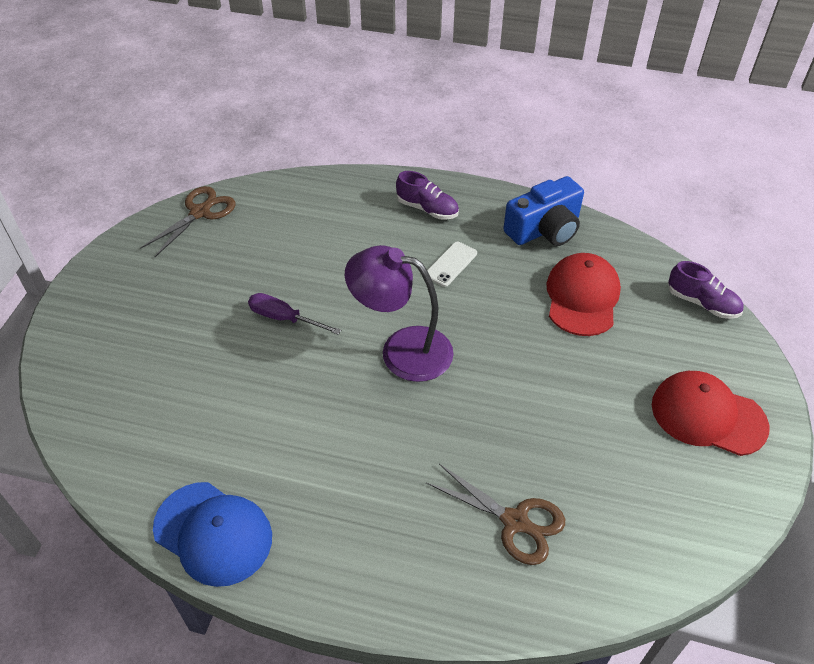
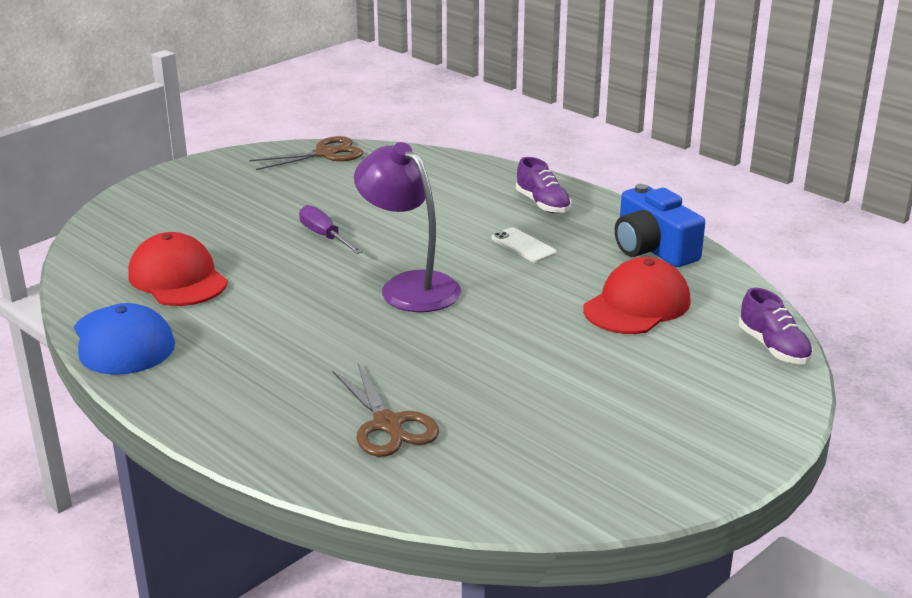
camera: 30 degrees right, 20 degrees down
white phone [427,242,477,287] -> white phone turned 75 degrees clockwise [491,227,557,263]
blue camera [503,176,584,246] -> blue camera turned 60 degrees clockwise [615,184,705,267]
red cap [652,371,769,456] -> red cap moved to [128,232,228,306]

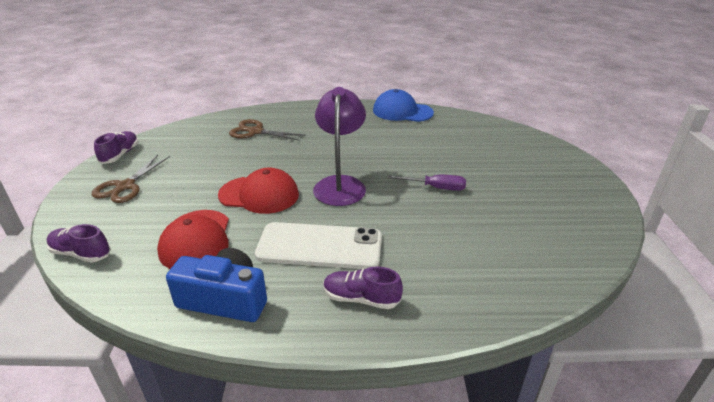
camera: 135 degrees right, 5 degrees up
red cap [128,232,228,306] -> red cap moved to [218,168,299,214]
brown scissors [250,136,363,170] -> brown scissors moved to [92,155,170,203]
purple lamp [354,142,461,312] -> purple lamp turned 90 degrees counterclockwise [313,87,366,206]
white phone [491,227,557,263] -> white phone [255,222,382,269], size x2.13
none -> purple shoe [94,131,139,164]

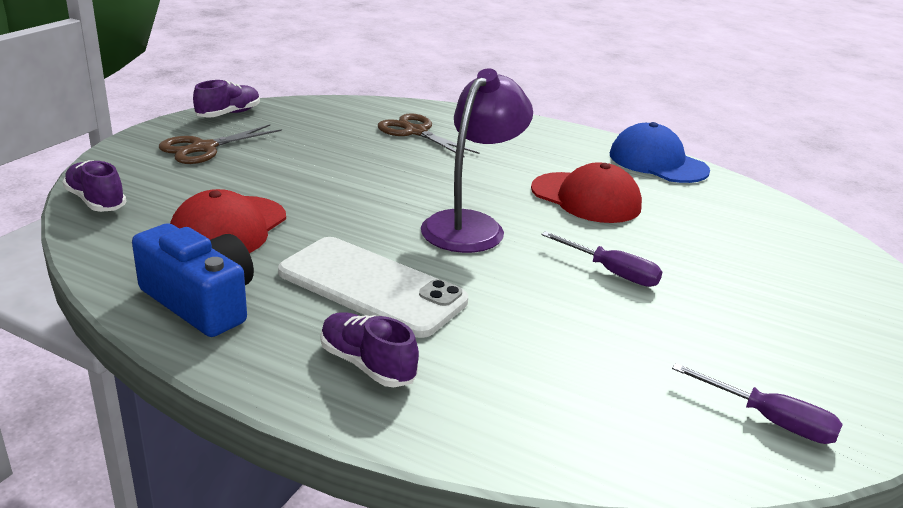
camera: 25 degrees right, 5 degrees down
red cap [218,168,299,214] -> red cap moved to [531,162,642,223]
none -> purple screwdriver [672,363,843,444]

